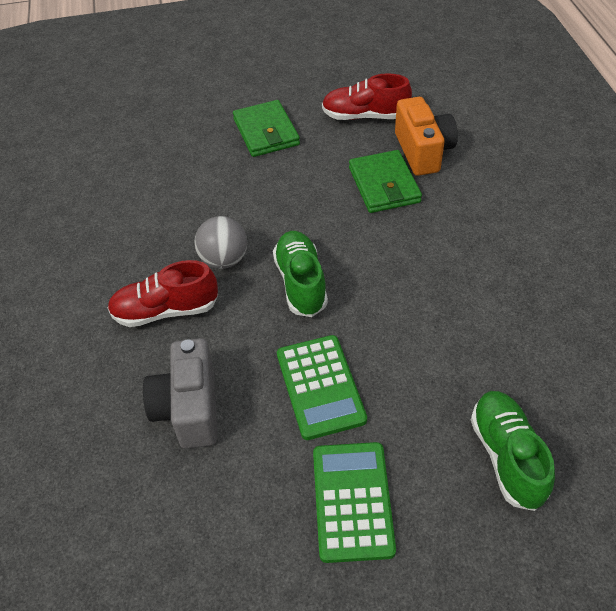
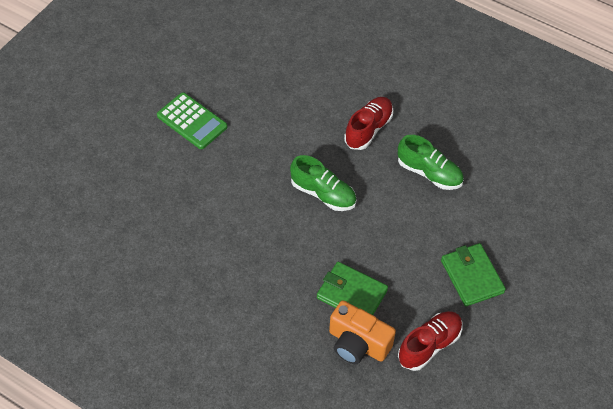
camera: 130 degrees right, 5 degrees up
grey camera [143,338,217,449] -> none
grey ball [194,216,247,269] -> none
green wallet [233,100,300,157] -> green wallet turned 45 degrees clockwise [441,243,506,306]
green calculator [277,335,367,440] -> none
green shoe [471,391,555,511] -> green shoe moved to [398,135,464,190]

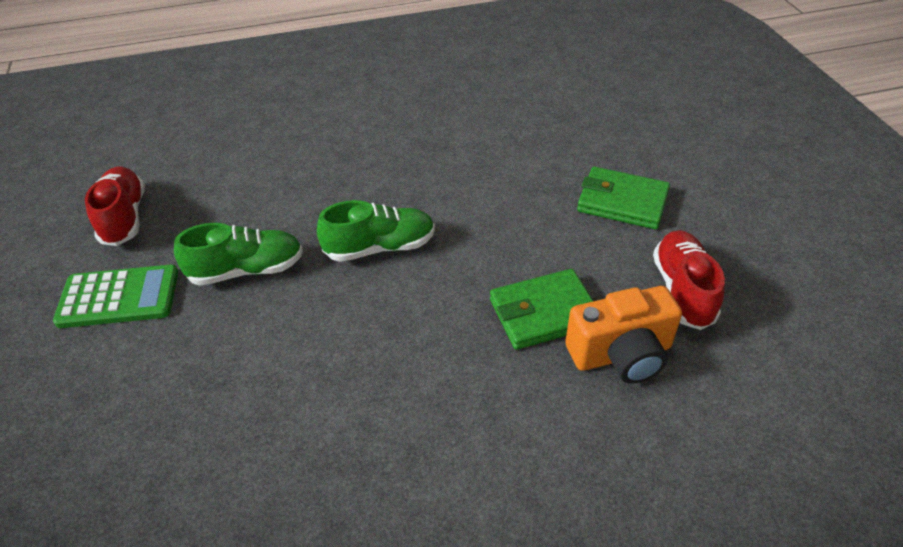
camera: 45 degrees left, 10 degrees down
red shoe [344,97,393,150] -> red shoe moved to [85,166,145,246]
green shoe [398,135,464,190] -> green shoe moved to [174,223,303,285]

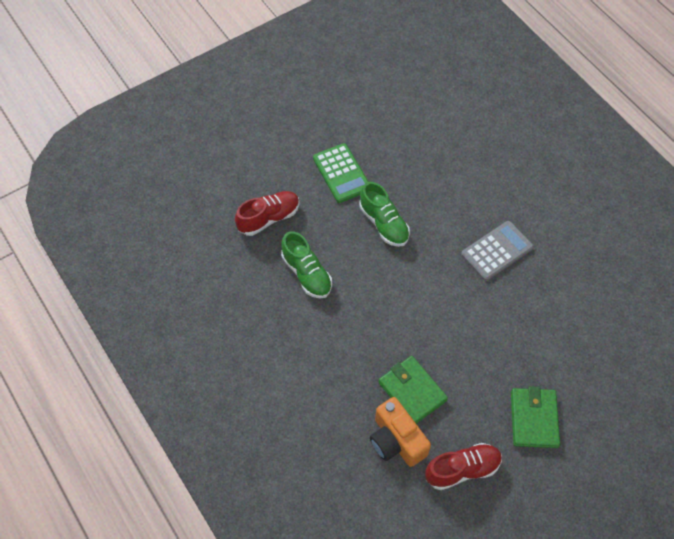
camera: 70 degrees right, 15 degrees up
red shoe [85,166,145,246] -> red shoe moved to [235,191,300,236]
green shoe [317,200,435,262] -> green shoe moved to [281,231,332,299]
none -> grey calculator [461,221,534,281]

